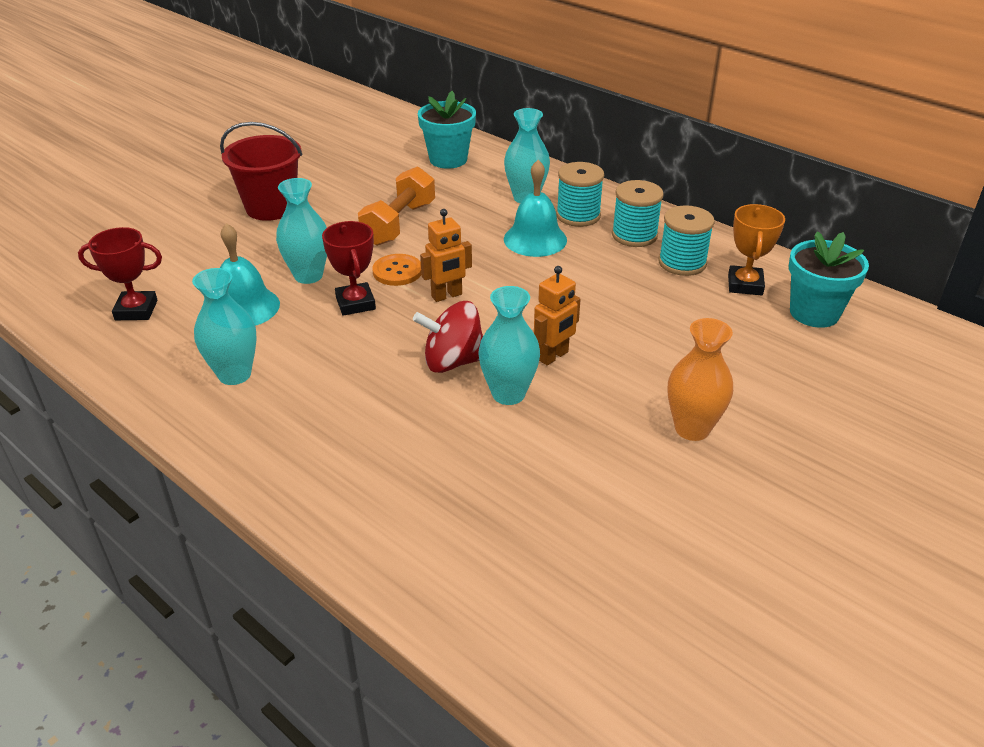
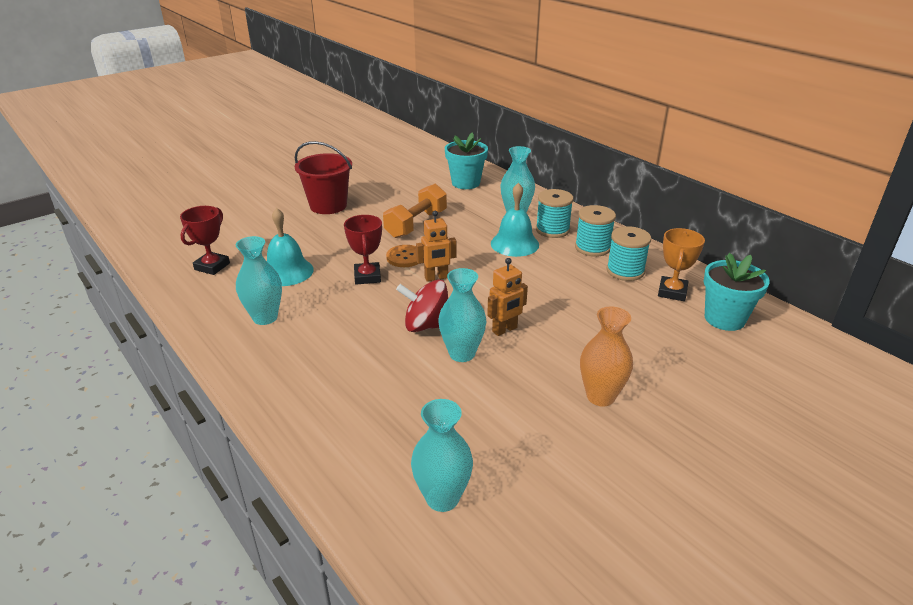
camera: 10 degrees right, 5 degrees down
red trophy [78,227,162,320] -> red trophy turned 75 degrees counterclockwise [180,206,230,275]
turquoise vase [276,178,327,284] -> turquoise vase moved to [411,399,473,512]

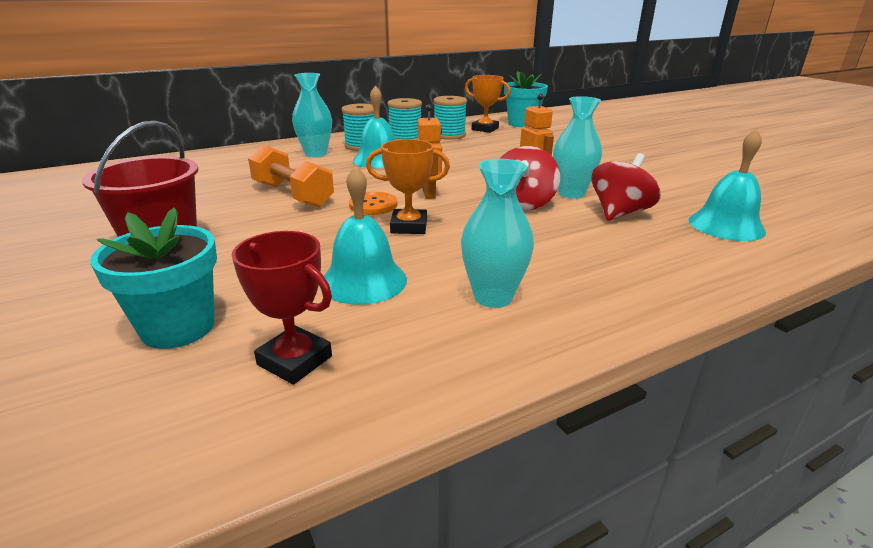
camera: 80 degrees left, 5 degrees down
red trophy [344,215,382,284] -> orange trophy [366,139,450,234]
turquoise vase [411,399,473,512] -> none
turquoise flower pot [445,133,488,189] -> turquoise flower pot moved to [90,208,217,349]
orange vase [580,306,633,406] -> none
none -> red spinning top [591,153,661,221]
none -> turquoise bell [689,129,766,241]

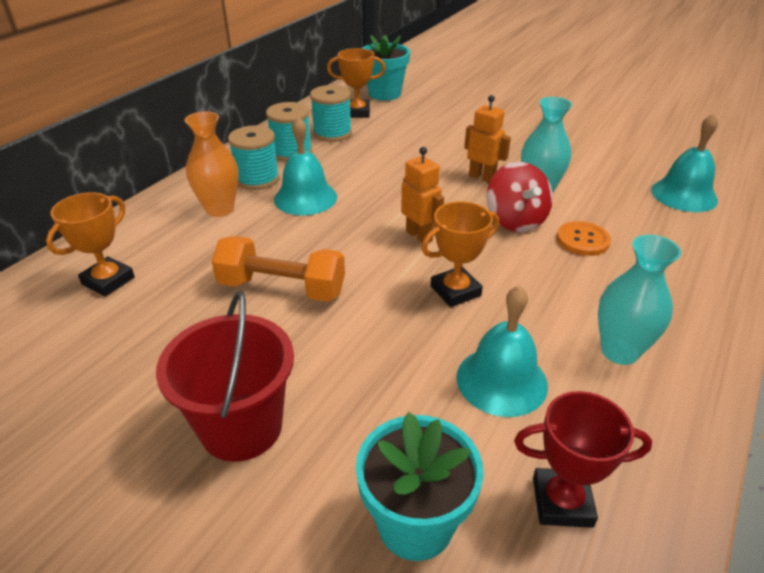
camera: 30 degrees left, 10 degrees up
turquoise vase [292,73,332,157] -> orange vase [185,111,239,217]
orange button [349,192,397,215] -> orange button moved to [557,221,611,256]
red spinning top [591,153,661,221] -> none
none -> orange trophy [46,192,135,297]

